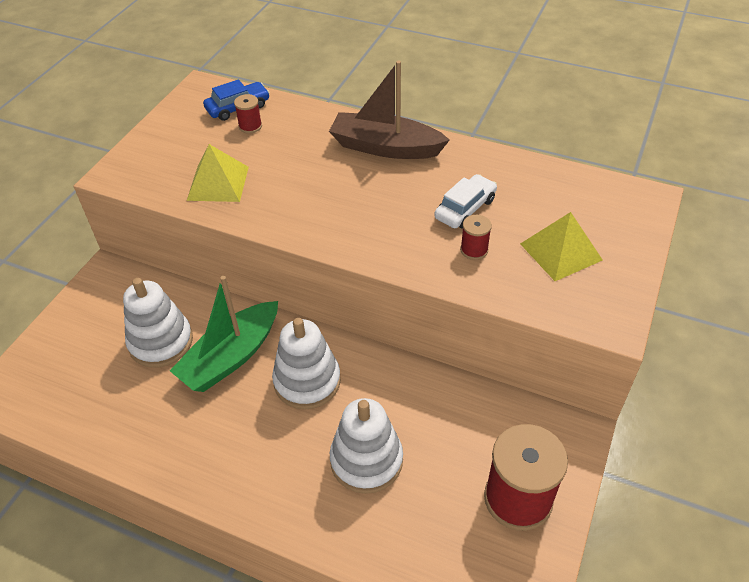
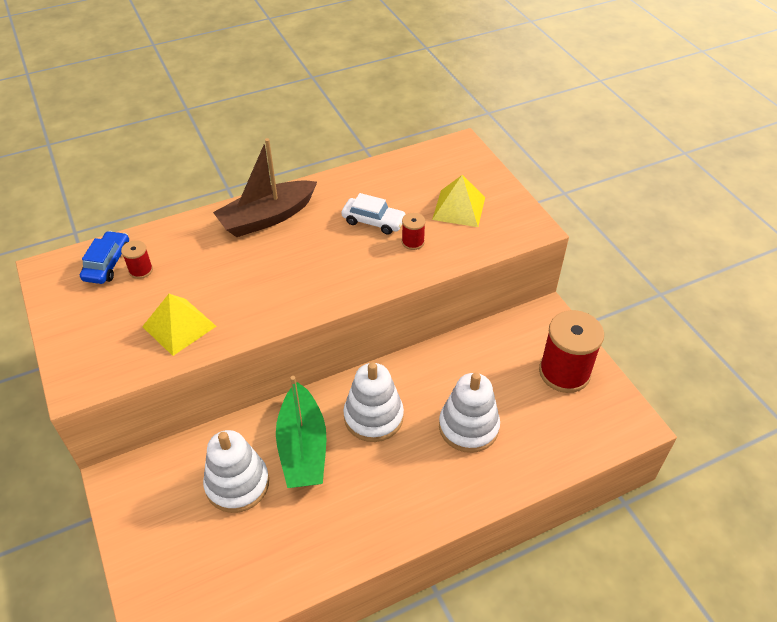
camera: 50 degrees left, 0 degrees up
white car [434,174,497,229] -> white car turned 120 degrees clockwise [341,193,406,235]

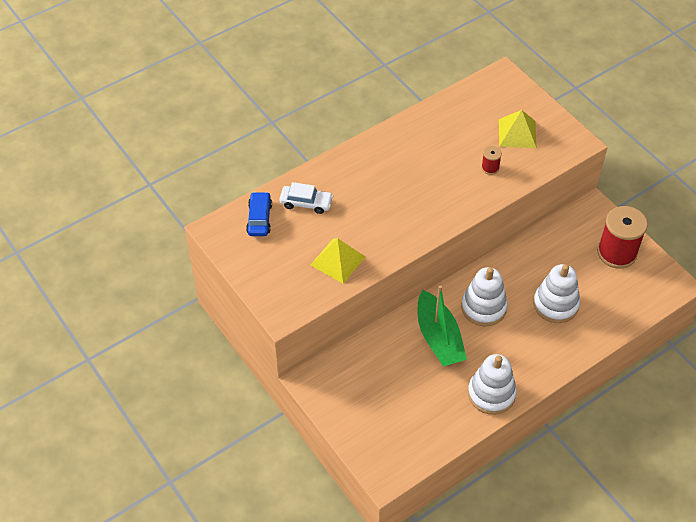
camera: 10 degrees left, 5 degrees up
red spool [121,240,153,279] -> none
white stacking toy [203,430,269,513] -> white stacking toy moved to [468,354,517,415]
brown boat [213,138,317,237] -> none
white car [341,193,406,235] -> white car moved to [279,182,333,214]

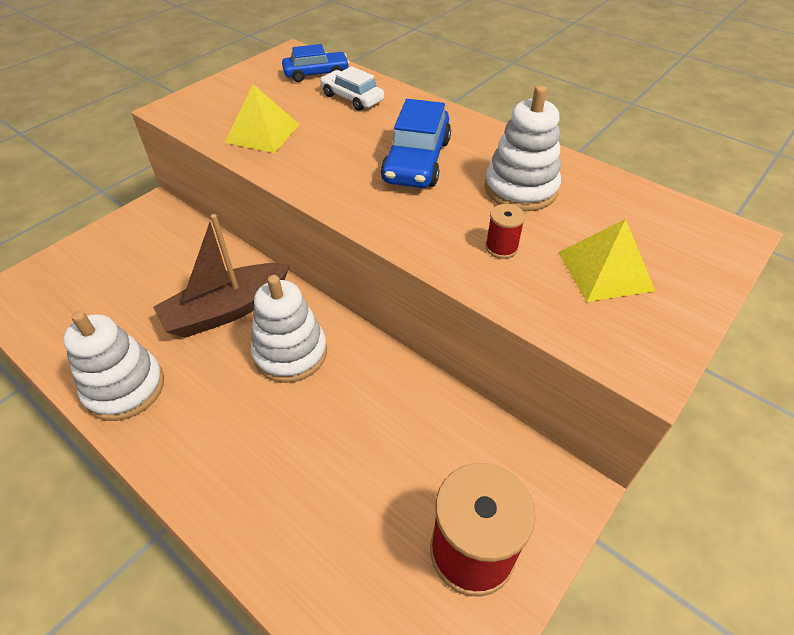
camera: 75 degrees right, 5 degrees down
white car [279,182,333,214] -> white car turned 135 degrees clockwise [320,66,384,111]
green boat [418,285,467,366] -> brown boat [153,214,290,338]
white stacking toy [533,264,580,323] -> white stacking toy moved to [485,85,561,211]
none -> blue car [381,99,451,188]

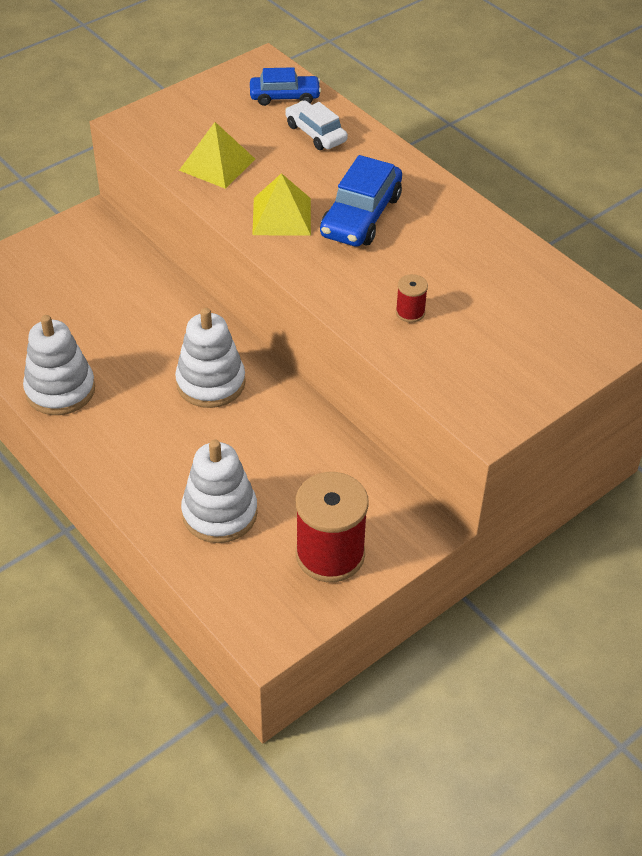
camera: 10 degrees right, 0 degrees up
brown boat [153,214,290,338] -> none
white stacking toy [485,85,561,211] -> white stacking toy moved to [181,439,258,543]
yellow pyramid [558,219,655,302] -> yellow pyramid moved to [252,173,311,236]

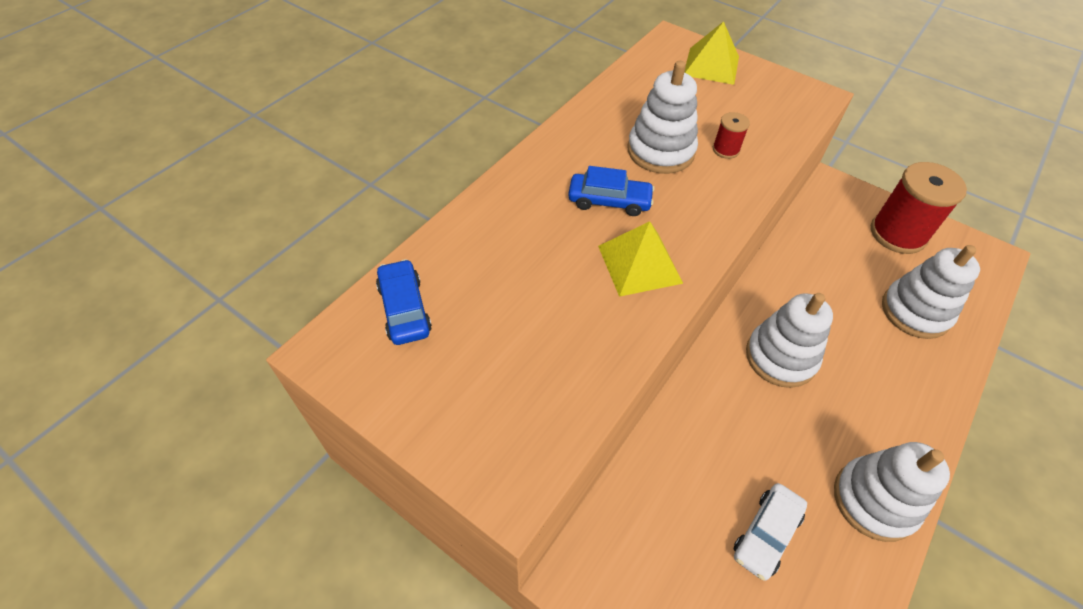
camera: 105 degrees left, 5 degrees up
yellow pyramid [179,122,255,189] -> yellow pyramid moved to [685,21,739,85]
white car [285,101,348,150] -> white car moved to [734,483,807,581]
blue car [320,155,402,247] -> blue car [568,166,654,216], size x0.65
none -> white stacking toy [628,61,698,174]

